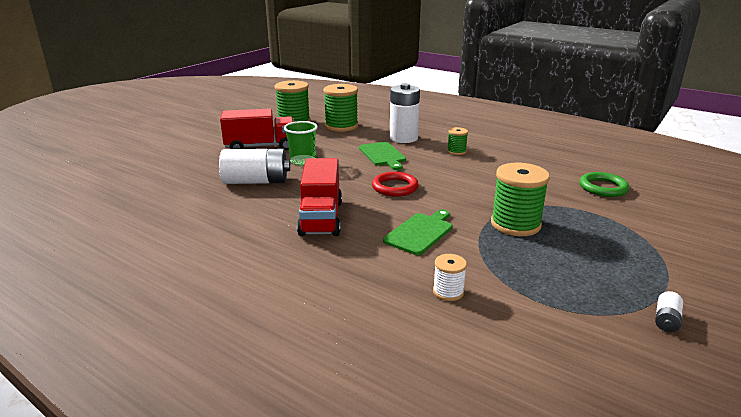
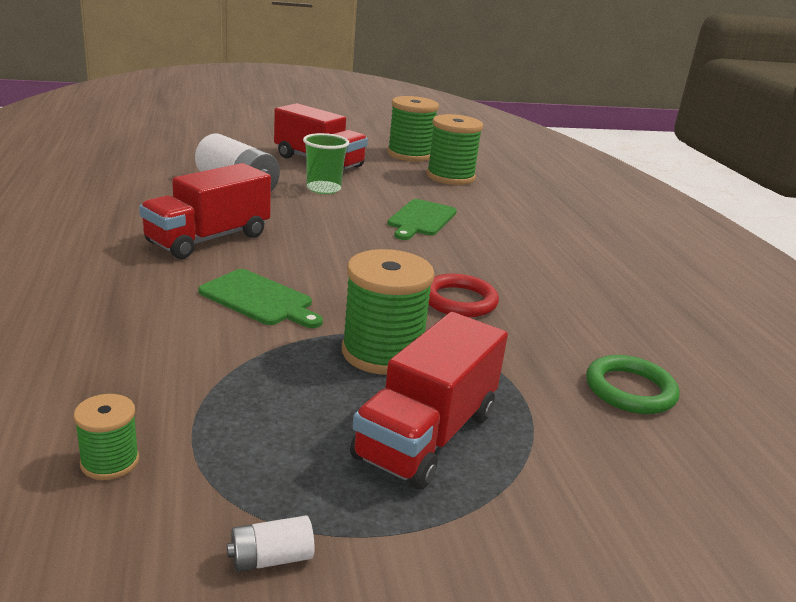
camera: 40 degrees right, 0 degrees up
red ring [372,172,419,197] -> red ring moved to [429,274,499,317]
green cutting board [383,209,453,255] -> green cutting board turned 45 degrees clockwise [198,269,323,328]
white battery [390,83,420,143] -> none
white spool [433,254,467,301] -> none
green spool [447,127,468,155] -> green spool moved to [74,394,139,480]
none -> red truck [350,312,508,490]

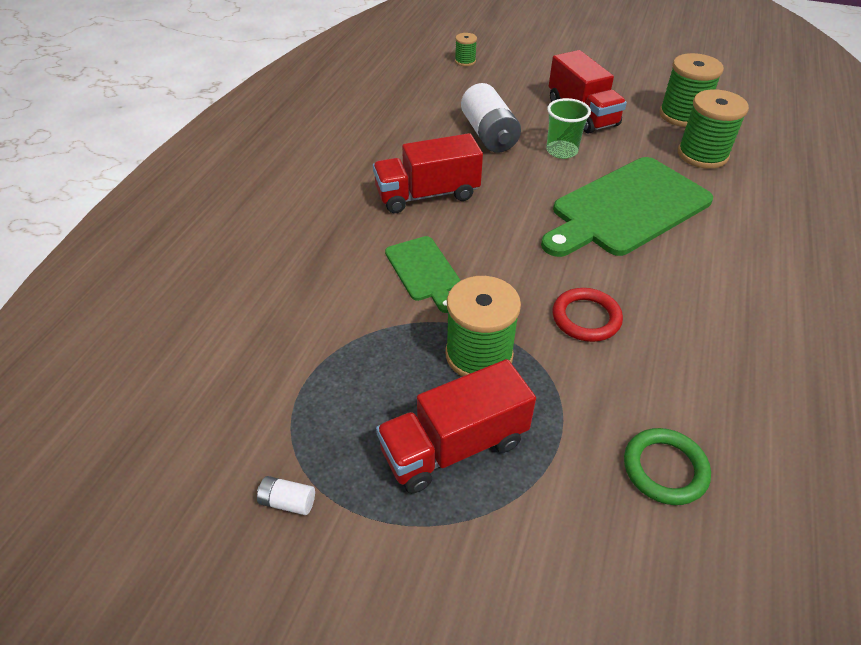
camera: 35 degrees right, 20 degrees up
green spool [74,394,139,480] -> green spool moved to [455,33,477,66]
green cutting board [387,199,457,240] -> green cutting board [541,157,713,257], size x1.97

